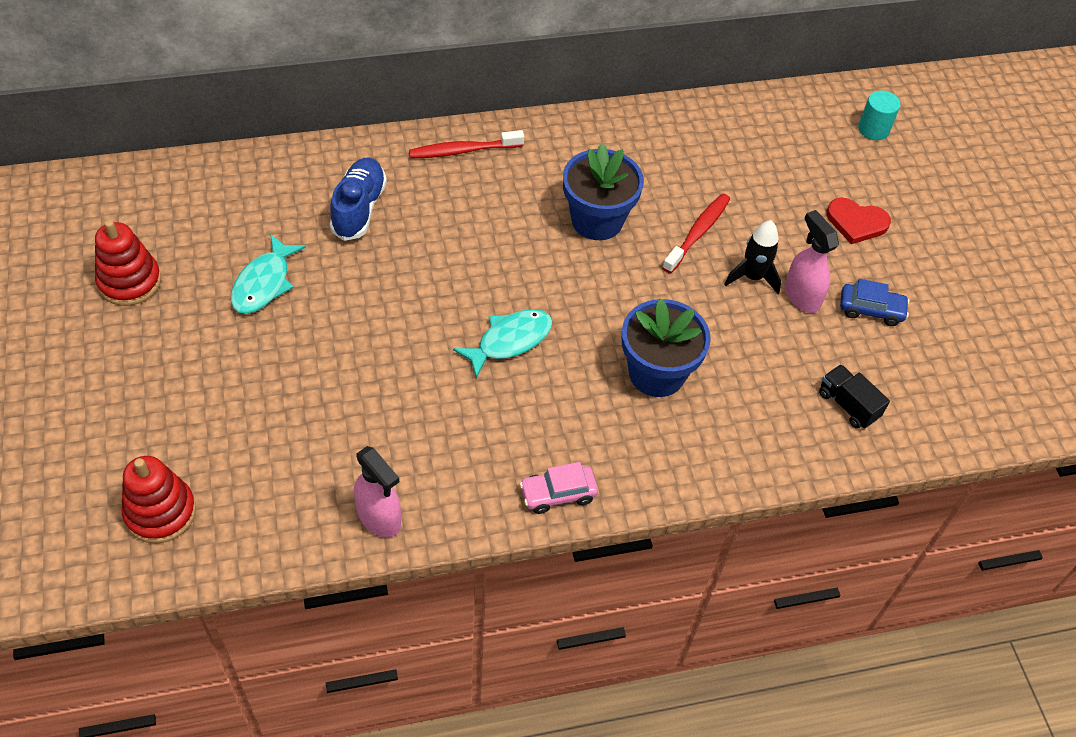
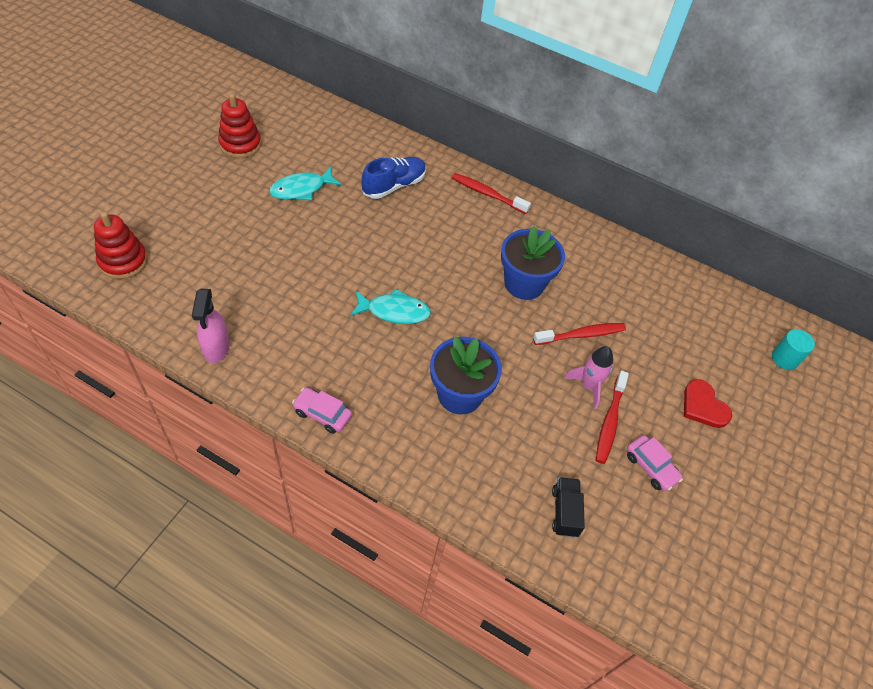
camera: 40 degrees right, 0 degrees up
black rocket [725,220,781,294] -> pink rocket [564,346,613,409]
pink spray bottle [785,210,839,313] -> red toothbrush [596,371,629,464]
blue car [840,279,910,326] -> pink car [627,435,683,491]

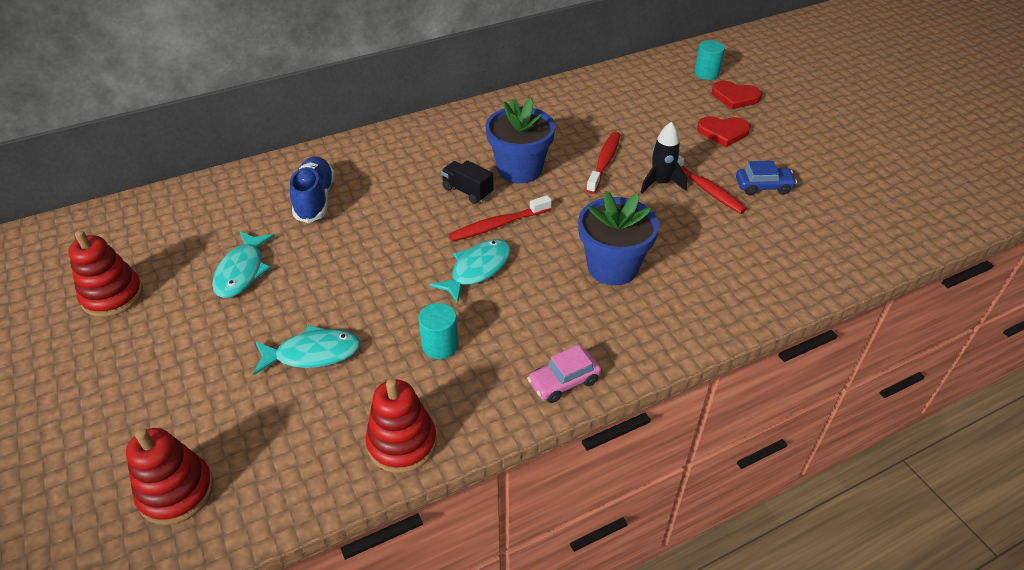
camera: 50 degrees left, 10 degrees down
pink spray bottle [192,288,230,363] -> red stacking toy [365,379,437,473]
red toothbrush [452,173,531,214] -> red toothbrush moved to [449,195,552,241]
black truck [552,477,585,537] -> black truck moved to [441,160,494,204]
pink rocket [564,346,613,409] -> black rocket [640,122,687,193]
pink car [627,435,683,491] -> blue car [736,161,797,195]
none -> turquoise fish [253,325,361,375]
none -> turquoise cylinder [418,303,459,359]
none -> red heart [712,81,762,109]

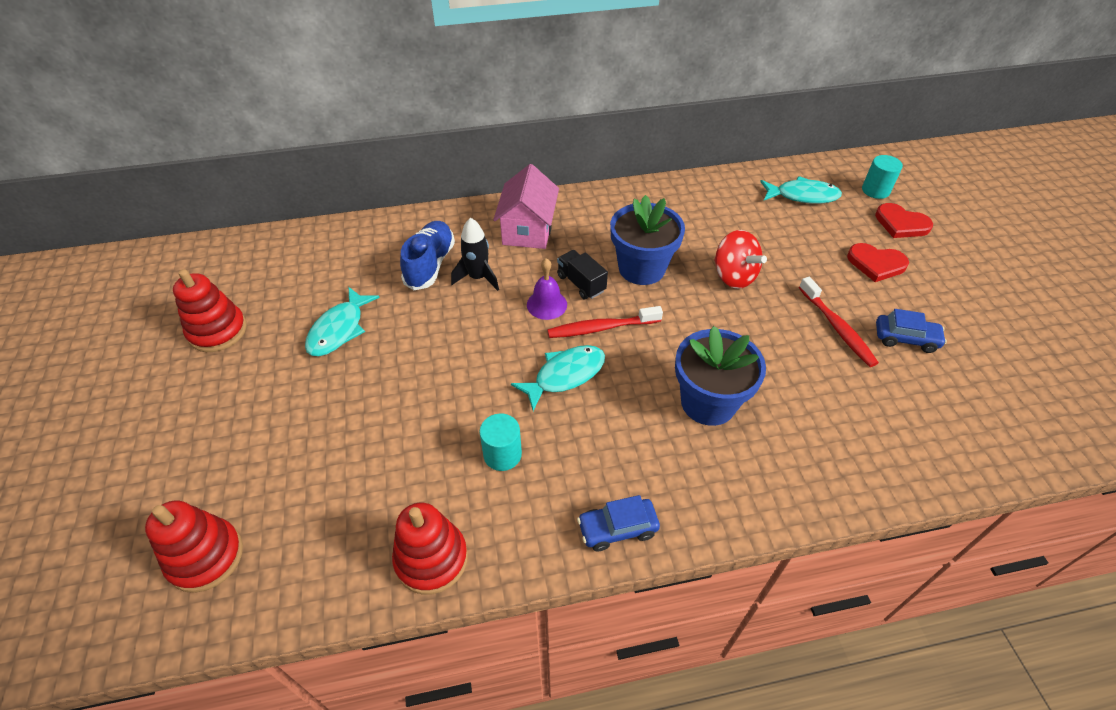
camera: 15 degrees right, 5 degrees up
turquoise fish [253,325,361,375] -> turquoise fish moved to [760,176,842,204]
pink car [527,345,601,403] -> blue car [577,495,660,551]
red toothbrush [586,132,620,194] -> red spinning top [714,230,767,289]
black rocket [640,122,687,193] -> black rocket moved to [451,218,499,291]
none -> pink house [493,164,559,249]
none -> purple bell [527,258,567,320]

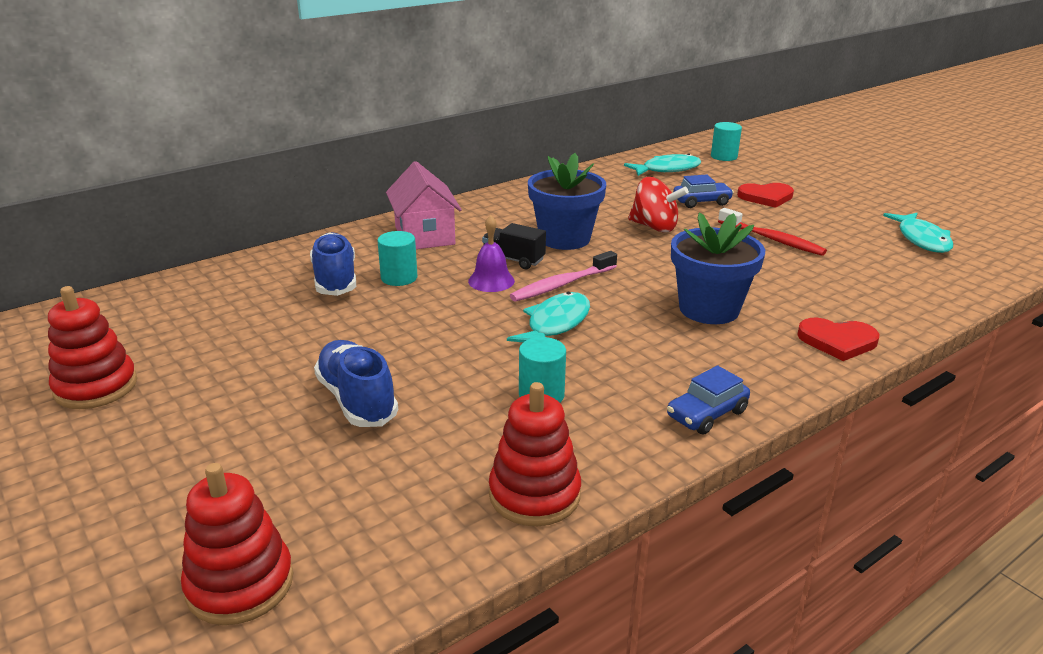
camera: 25 degrees left, 20 degrees down
turquoise fish [305,287,380,356] -> turquoise fish moved to [883,213,953,253]
black rocket [451,218,499,291] -> turquoise cylinder [377,231,418,286]
red toothbrush [547,306,663,338] -> pink toothbrush [510,251,617,302]
red heart [875,203,933,238] -> red heart moved to [797,318,879,361]
blue car [876,309,947,353] -> blue car moved to [673,174,734,208]
none -> blue shoe [314,340,398,427]

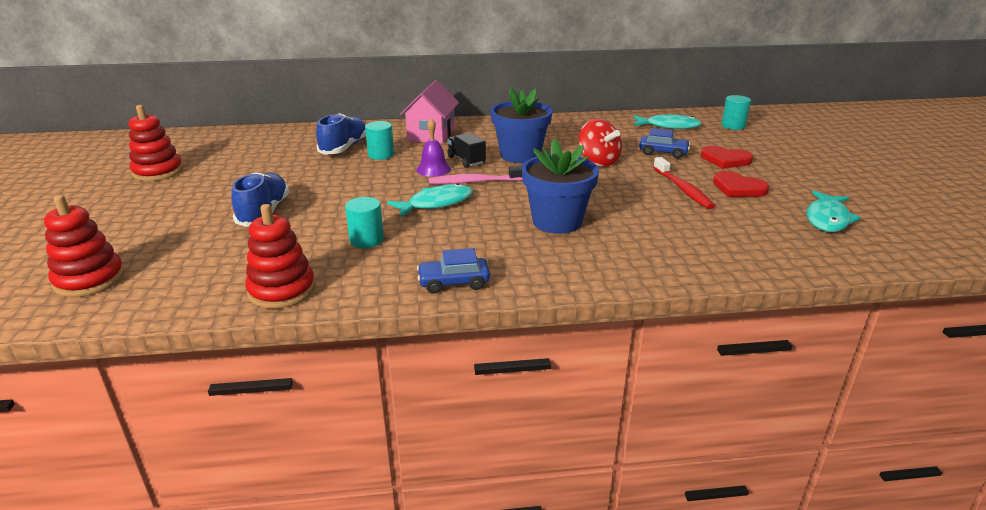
camera: 30 degrees right, 0 degrees up
red heart [797,318,879,361] -> red heart moved to [713,171,770,197]

